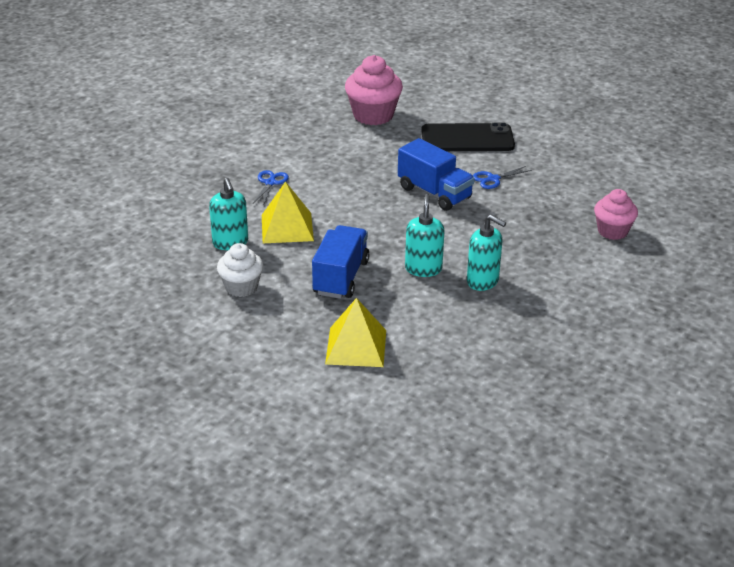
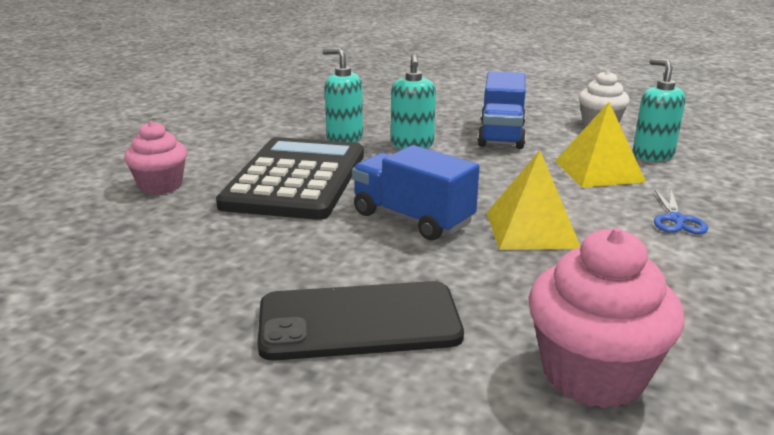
camera: 175 degrees right, 10 degrees down
yellow pyramid [325,298,386,367] -> yellow pyramid moved to [487,151,581,250]
blue scissors [473,166,532,189] -> none
none -> black calculator [216,137,364,220]

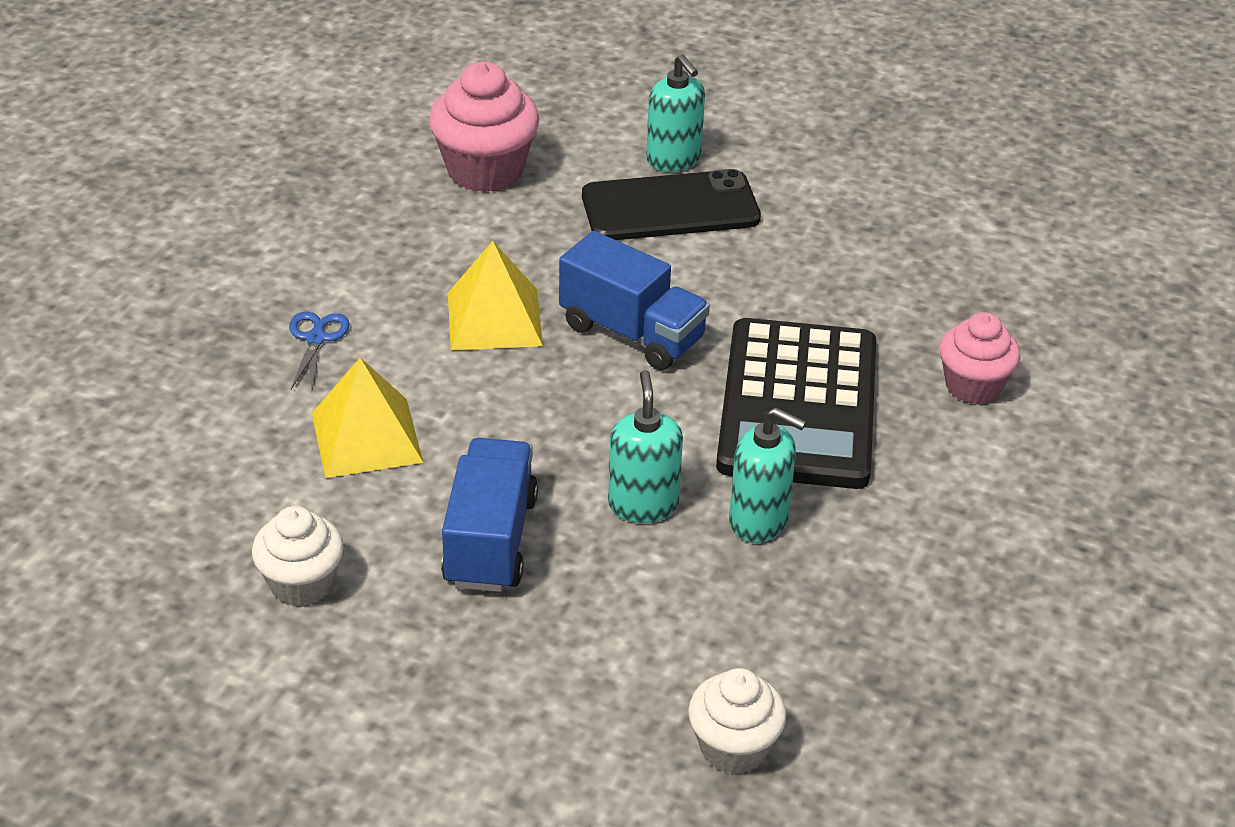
camera: 175 degrees right, 15 degrees up
turquoise soap dispenser [633,58,686,161] -> turquoise soap dispenser moved to [646,54,705,172]
none -> white cupcake [688,668,786,775]

